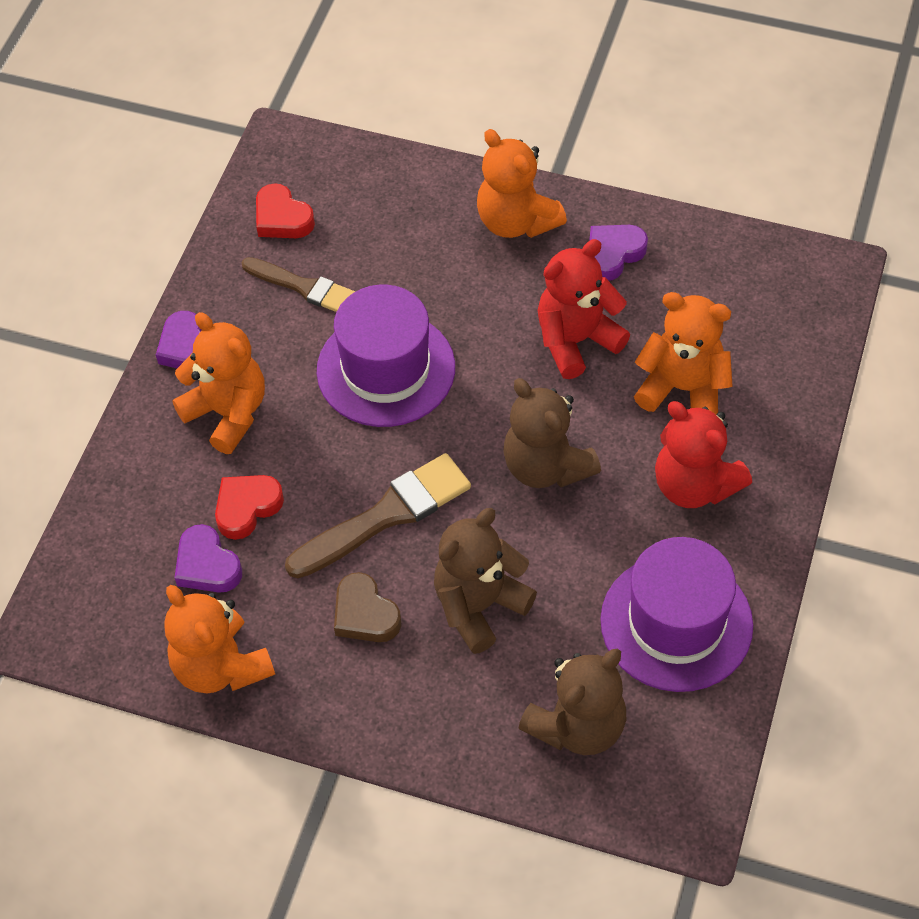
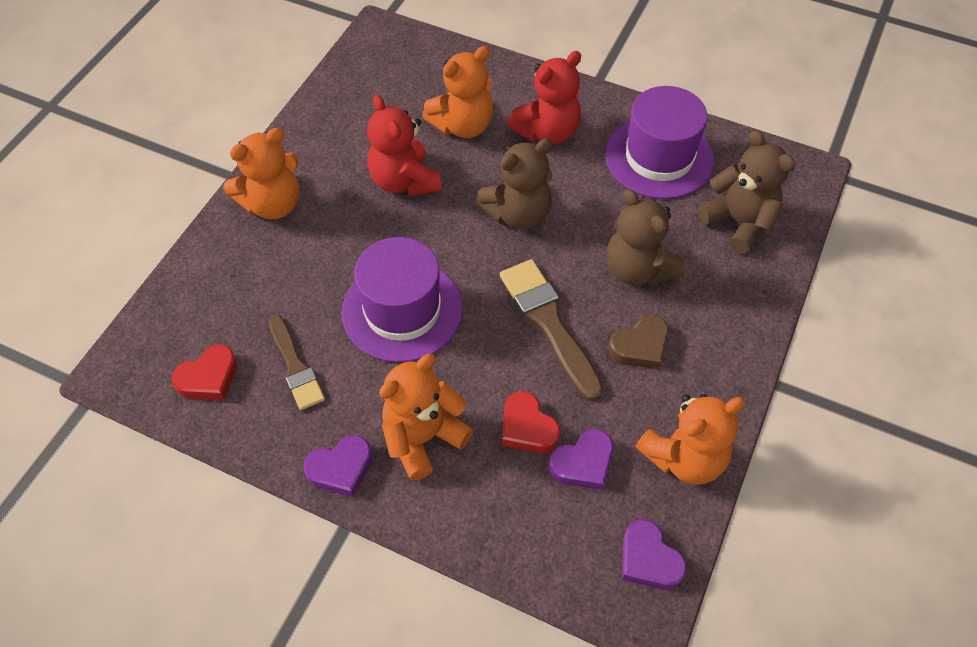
camera: 85 degrees left, 0 degrees up
brown brush [241,257,355,312] -> brown brush turned 120 degrees clockwise [269,314,325,410]
purple heart [589,225,648,281] -> purple heart moved to [622,519,687,590]
orange teddy bear [634,292,733,415] -> orange teddy bear turned 150 degrees counterclockwise [422,46,493,138]

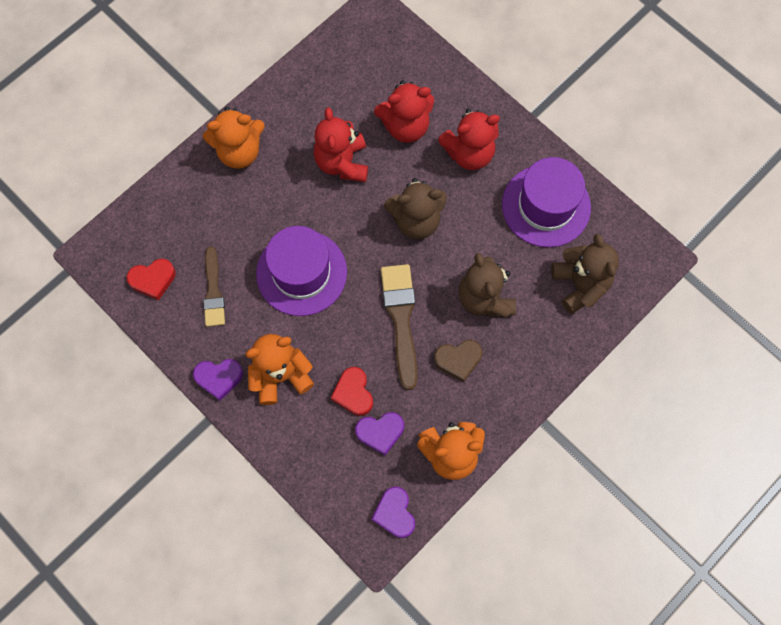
camera: 20 degrees right, 15 degrees up
orange teddy bear [422,46,493,138] -> red teddy bear [374,80,434,143]

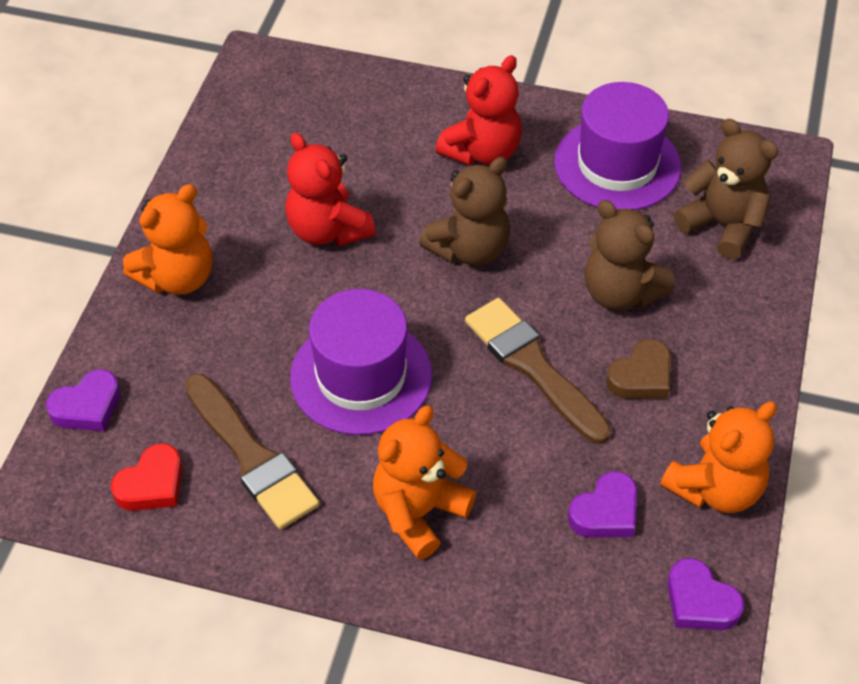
camera: 30 degrees left, 20 degrees down
purple heart [193,359,243,401] -> purple heart moved to [46,370,121,431]
brown brush [203,247,225,327] -> brown brush [185,374,319,529], size x1.52
red heart [331,367,373,416] -> none
red teddy bear [374,80,434,143] -> none

